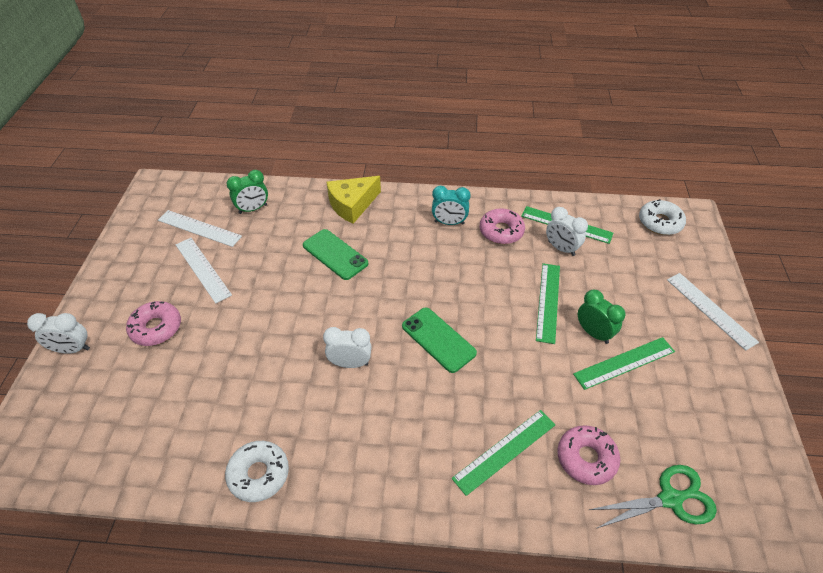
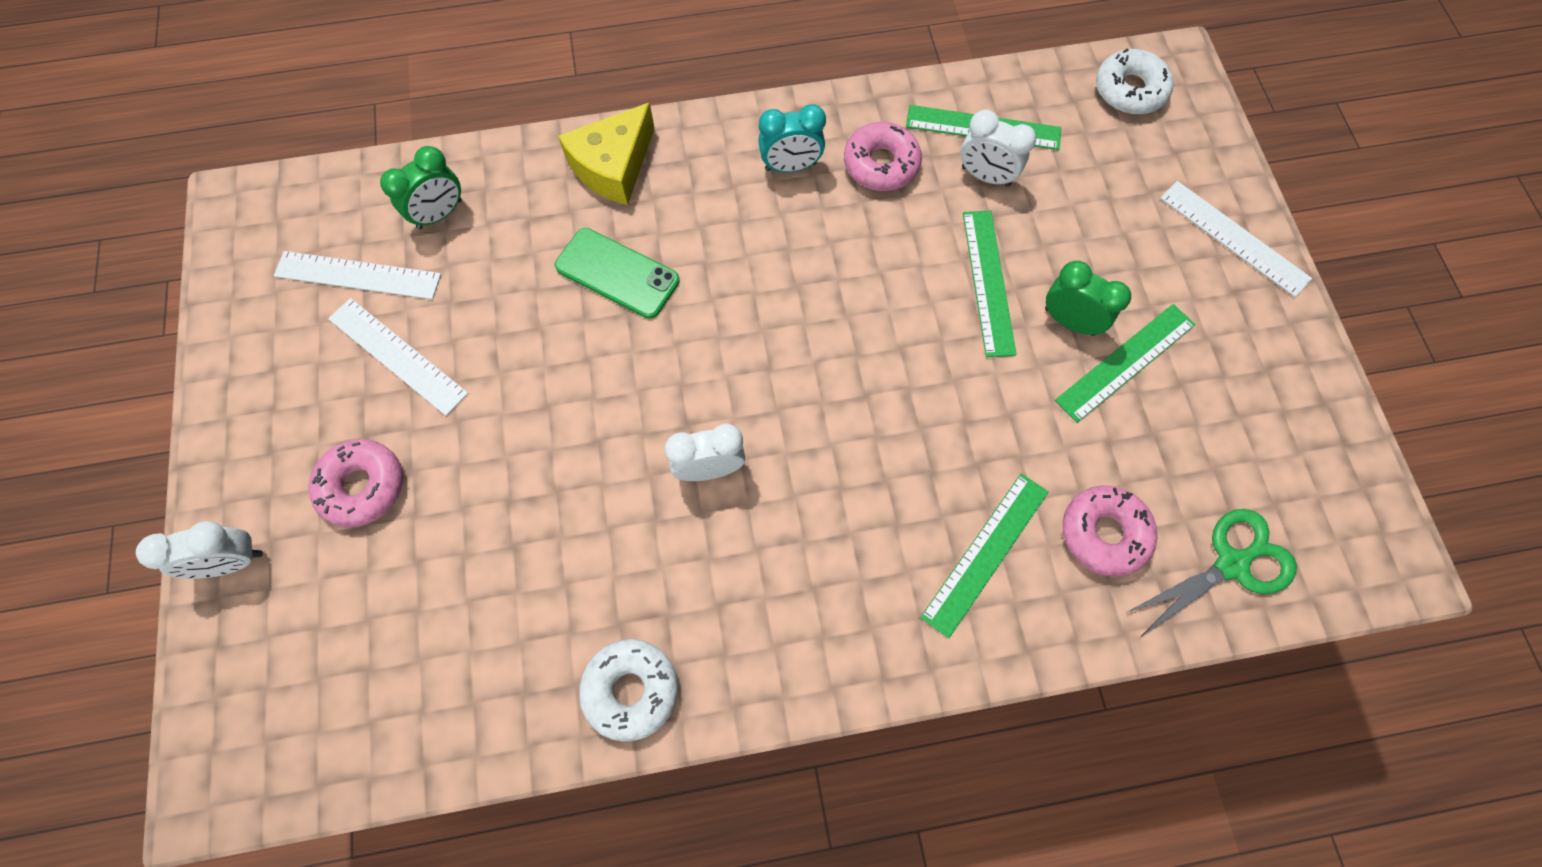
camera: 15 degrees left, 20 degrees up
green phone [402,308,477,373] -> none

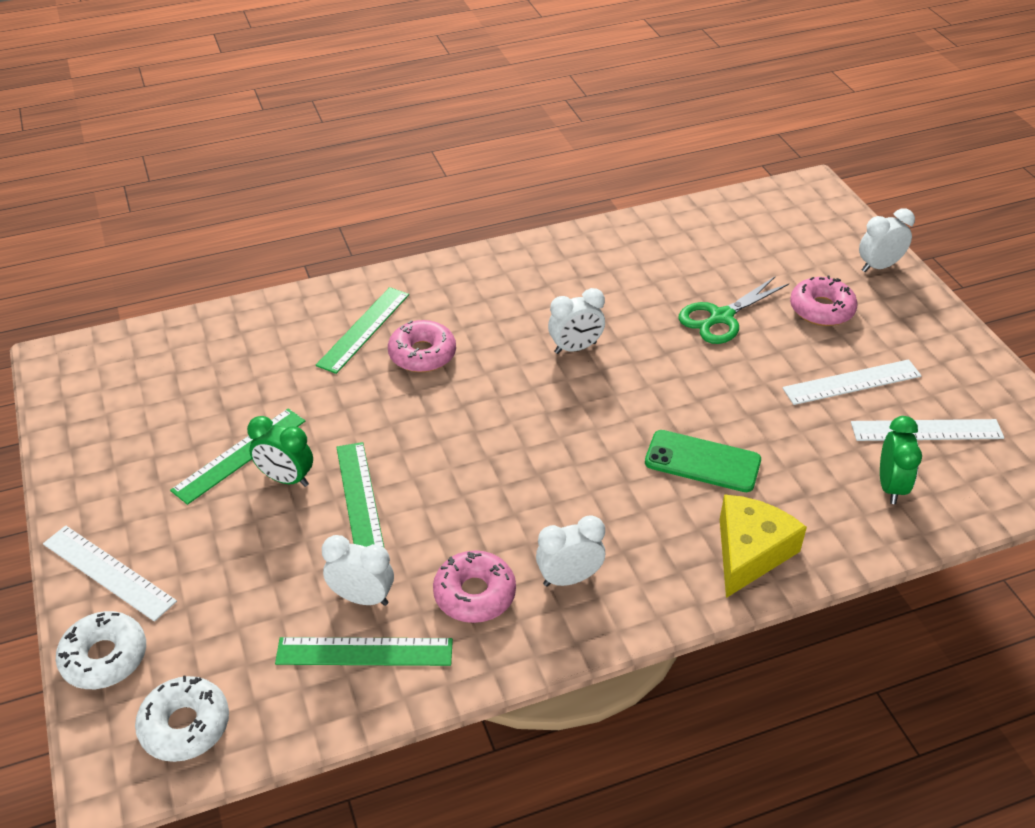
camera: 170 degrees right, 25 degrees down
white ruler [328,298,468,416] -> white ruler turned 45 degrees counterclockwise [782,359,922,405]
green clock [380,146,462,230] -> green clock turned 150 degrees clockwise [880,416,922,504]
white donut [579,639,678,742] -> white donut moved to [56,611,146,689]
turquoise clock [758,104,826,172] -> white clock [536,515,605,587]
pink donut [1062,485,1158,577] -> pink donut moved to [388,320,456,372]
green scissors [1126,509,1297,637] -> green scissors moved to [678,276,789,344]

